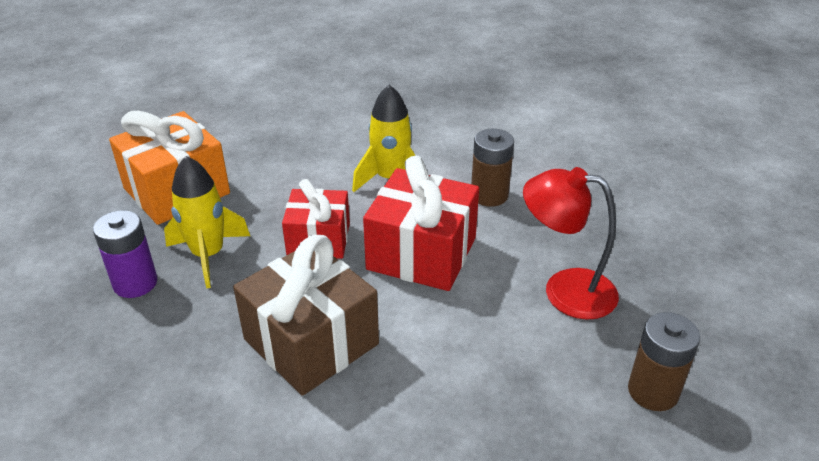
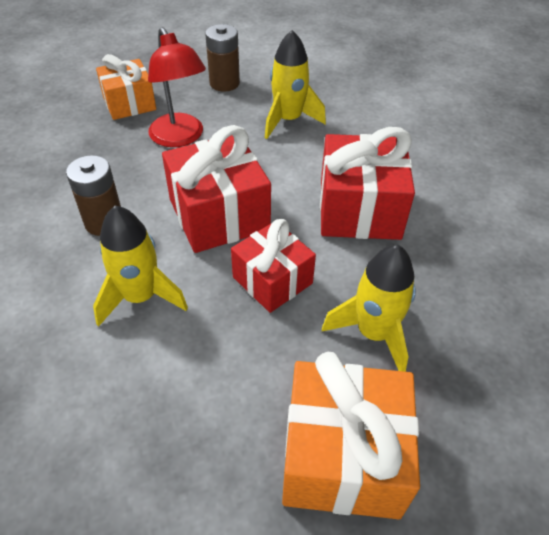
camera: 135 degrees left, 10 degrees up
purple battery [93,210,157,298] -> none
brown gift [233,235,379,396] -> red gift [320,127,415,240]
none -> orange gift [96,54,156,120]
none -> yellow rocket [265,30,326,139]

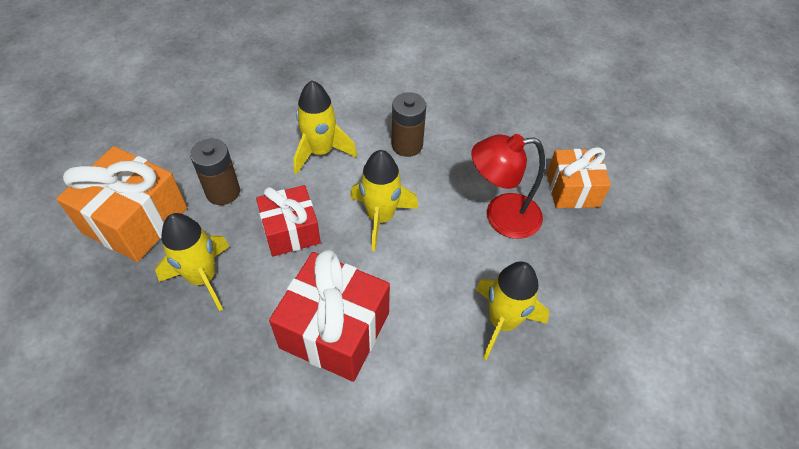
camera: 110 degrees right, 5 degrees up
red gift [162,125,271,253] -> yellow rocket [350,150,418,251]
brown battery [205,24,240,92] -> brown battery moved to [190,139,240,205]

